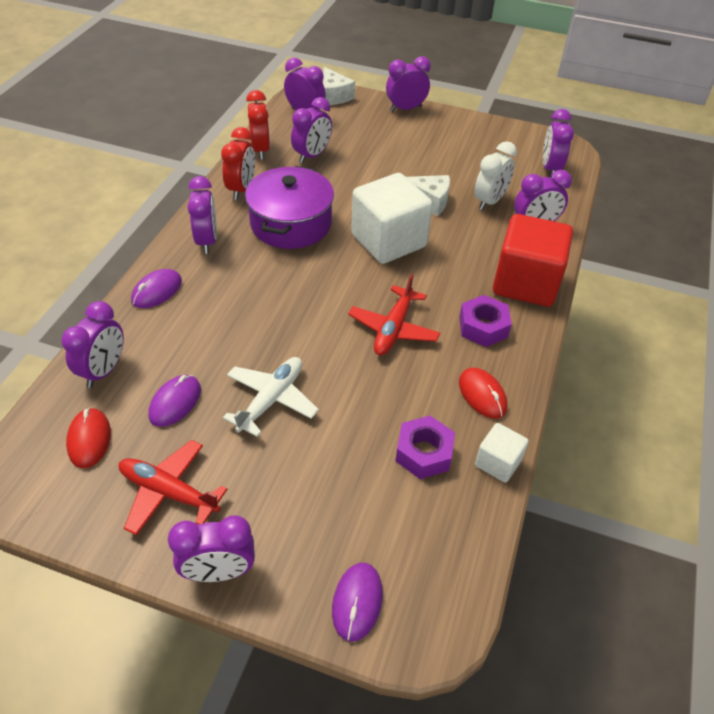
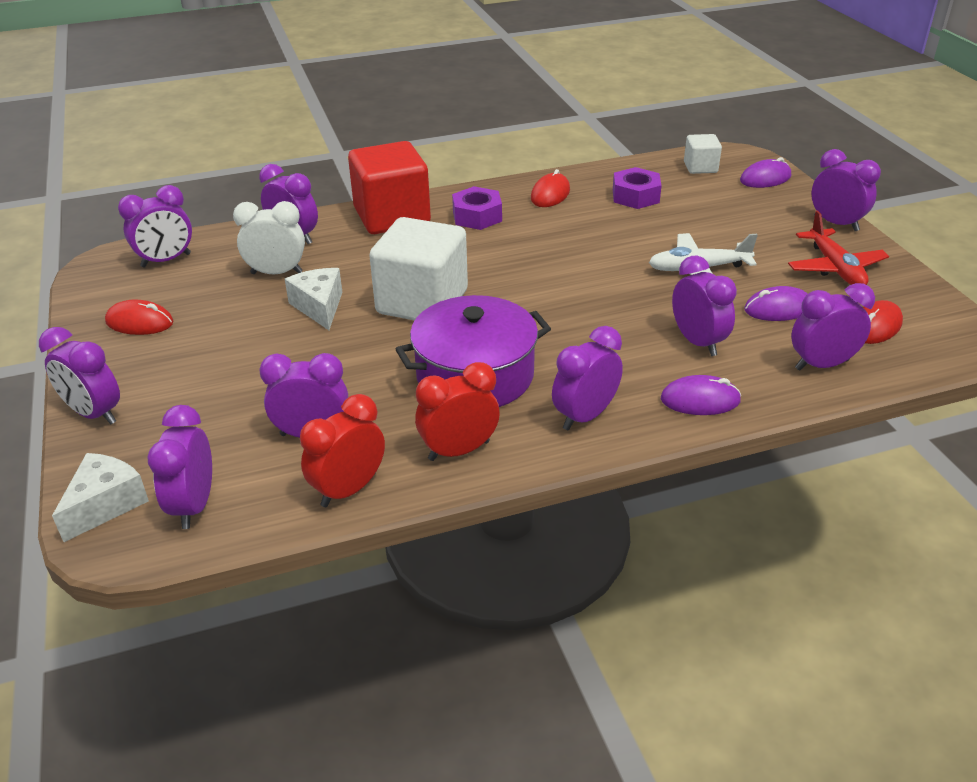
camera: 125 degrees left, 10 degrees down
red plane [348,274,440,355] -> none
white cube [475,423,529,483] -> white cube moved to [684,134,722,174]
none -> red mouse [105,299,174,335]
none -> purple clock [672,256,737,356]

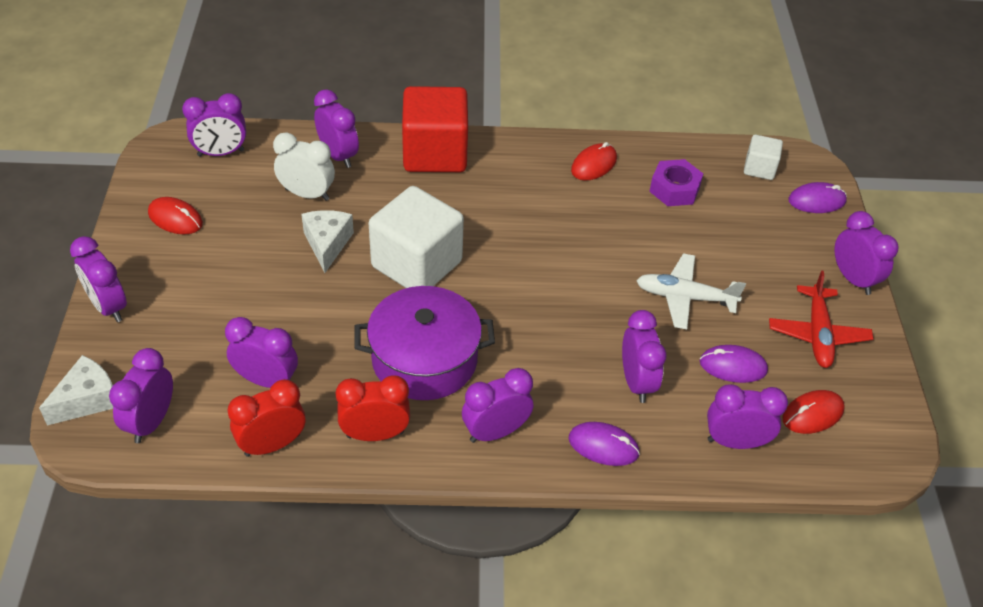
camera: 15 degrees right, 10 degrees up
purple nut [452,186,502,230] -> none

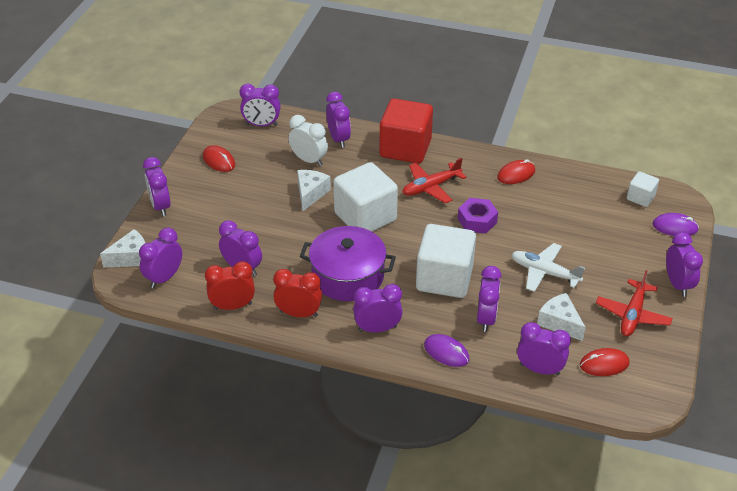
camera: 20 degrees right, 5 degrees down
purple nut [649,159,703,206] -> purple nut moved to [458,198,498,234]
purple mouse [699,345,768,383] -> white cheese [537,293,586,341]
none -> red plane [402,158,467,203]
none -> white cube [416,224,476,298]

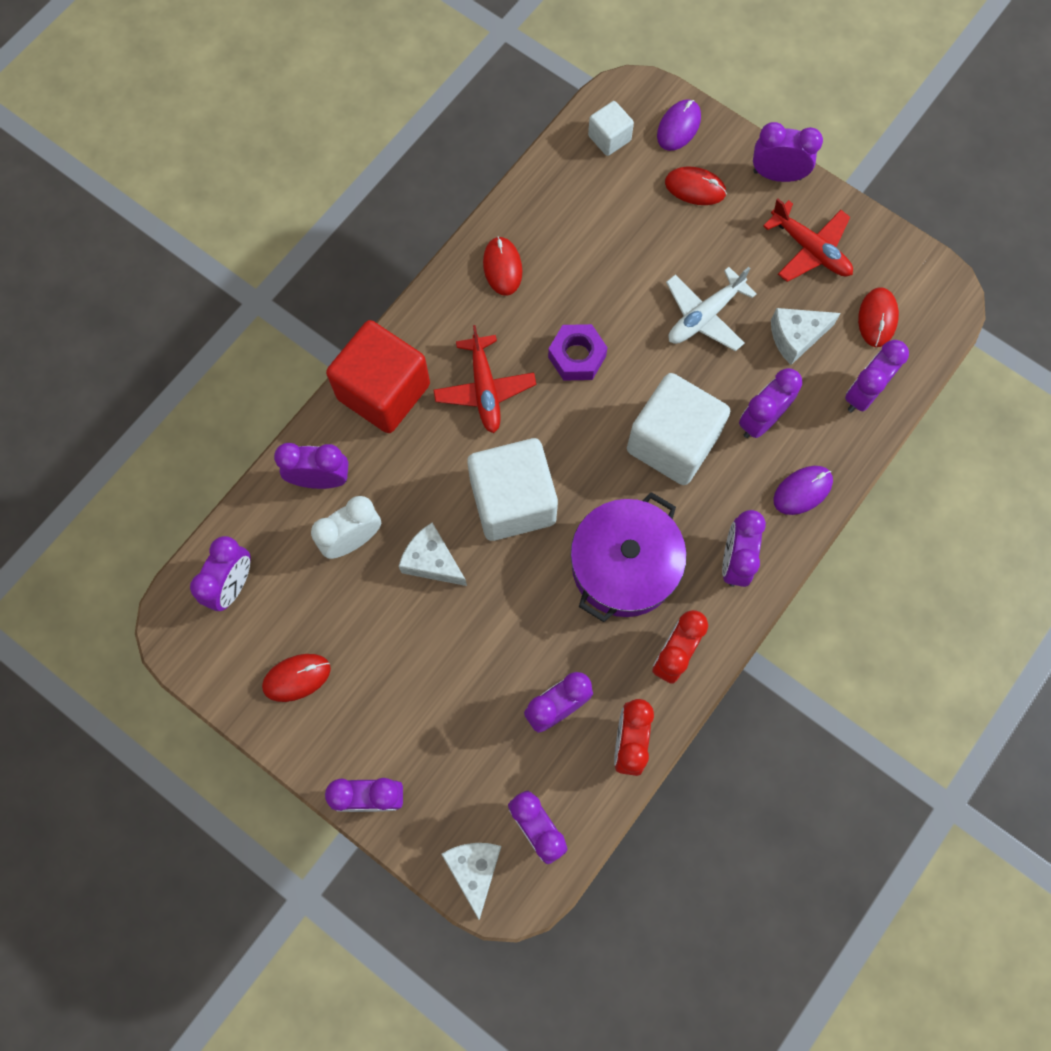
camera: 70 degrees left, 30 degrees up
purple clock [477,266,501,332] -> purple clock turned 75 degrees counterclockwise [739,368,802,438]
none -> red mouse [665,166,727,205]

